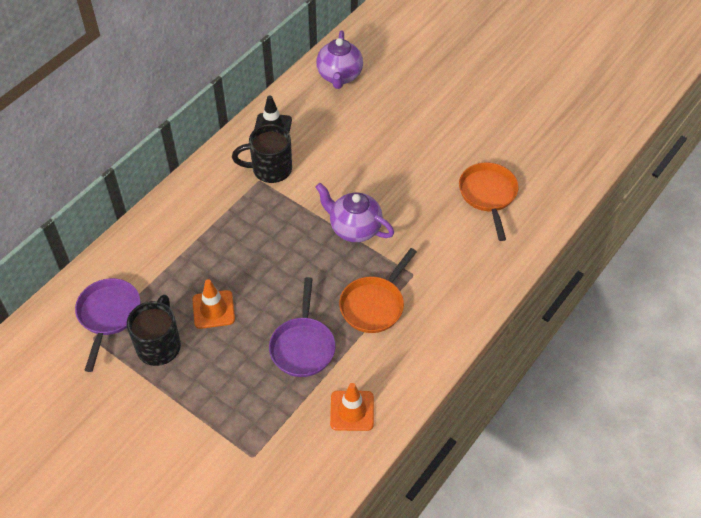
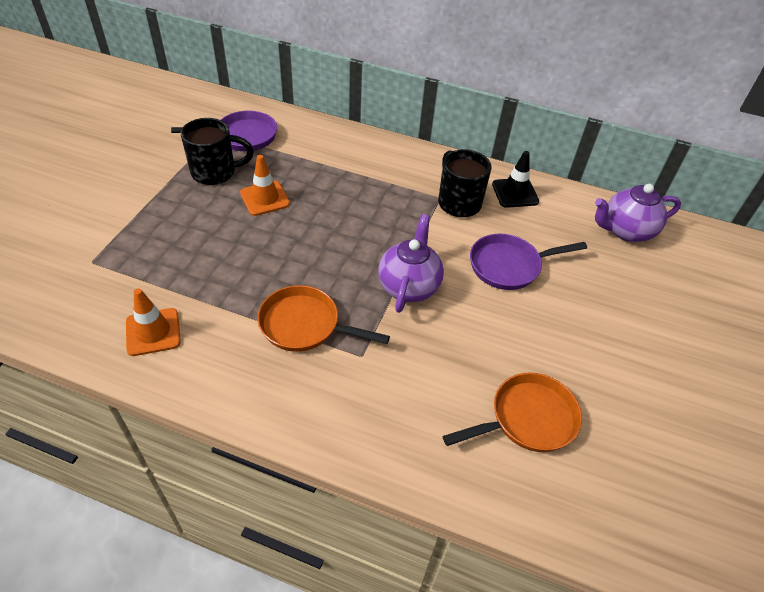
camera: 70 degrees right, 5 degrees down
purple pan [269,277,335,377] -> purple pan moved to [470,233,587,290]

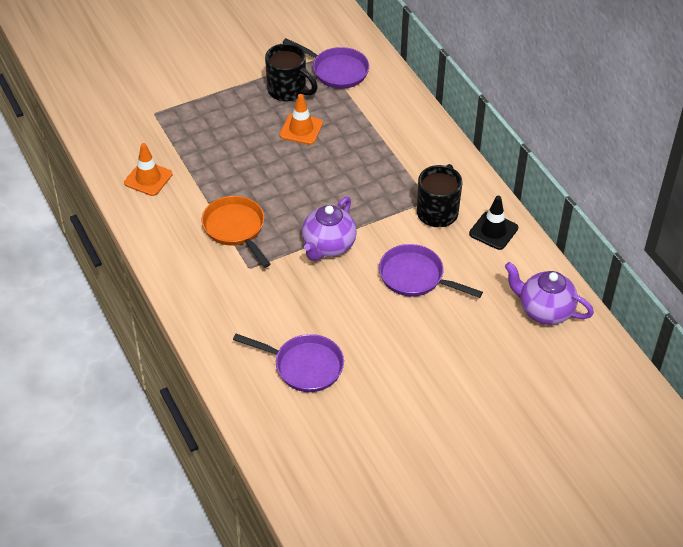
camera: 45 degrees right, 0 degrees up
purple teapot [378,214,444,313] -> purple teapot turned 150 degrees clockwise [302,197,357,261]
orange pan [443,372,582,452] -> purple pan [233,334,344,392]

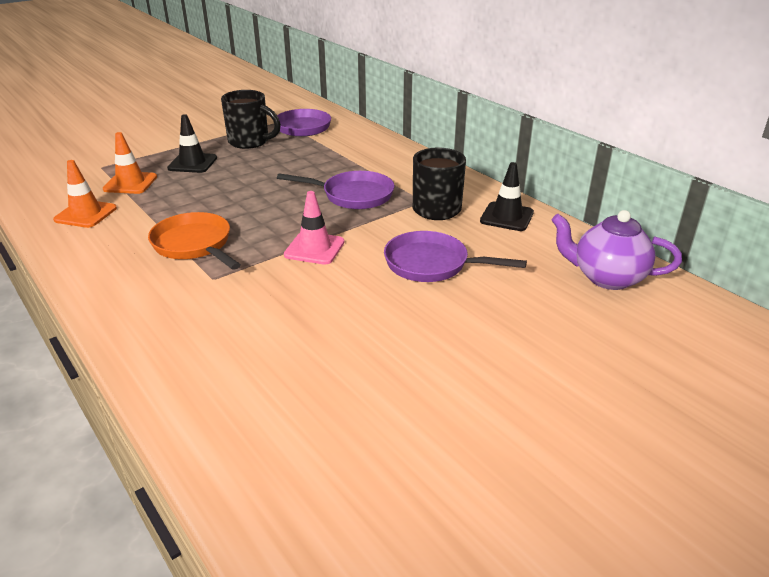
camera: 10 degrees left, 15 degrees down
purple pan [233,334,344,392] -> purple pan moved to [277,171,394,209]
orange traffic cone [280,94,323,145] -> orange traffic cone moved to [103,132,157,194]
purple teapot [302,197,357,261] -> pink traffic cone [284,191,344,265]
none -> black traffic cone [167,114,217,173]

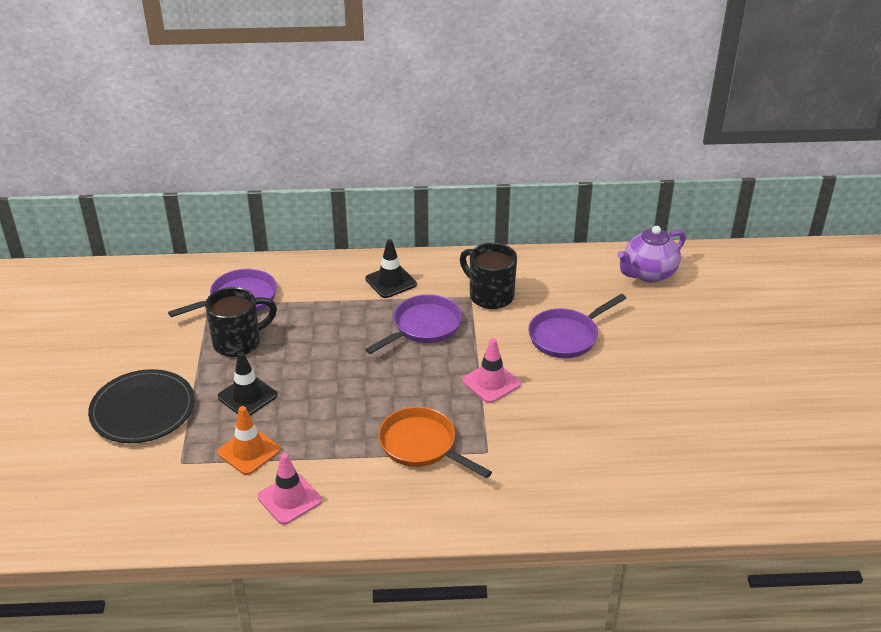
camera: 55 degrees left, 5 degrees up
orange traffic cone [53,160,117,228] -> pink traffic cone [257,453,322,525]
orange pan [148,212,241,270] -> orange pan turned 45 degrees clockwise [378,407,492,478]
black traffic cone [480,162,534,231] -> black traffic cone moved to [365,239,417,298]
none -> black plate [88,369,195,443]

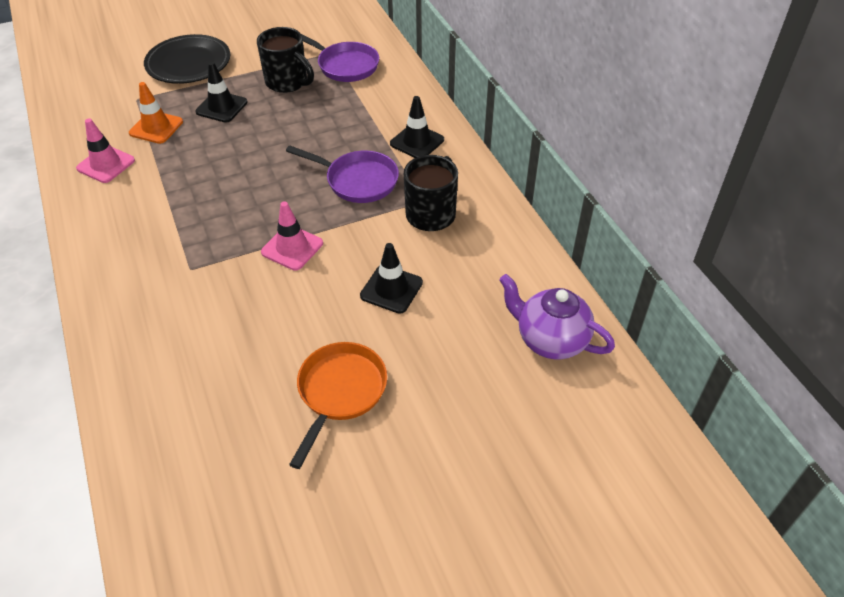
camera: 70 degrees right, 10 degrees up
orange pan [378,407,492,478] -> orange pan moved to [289,342,387,469]
purple pan [528,294,626,358] -> black traffic cone [360,243,423,314]

